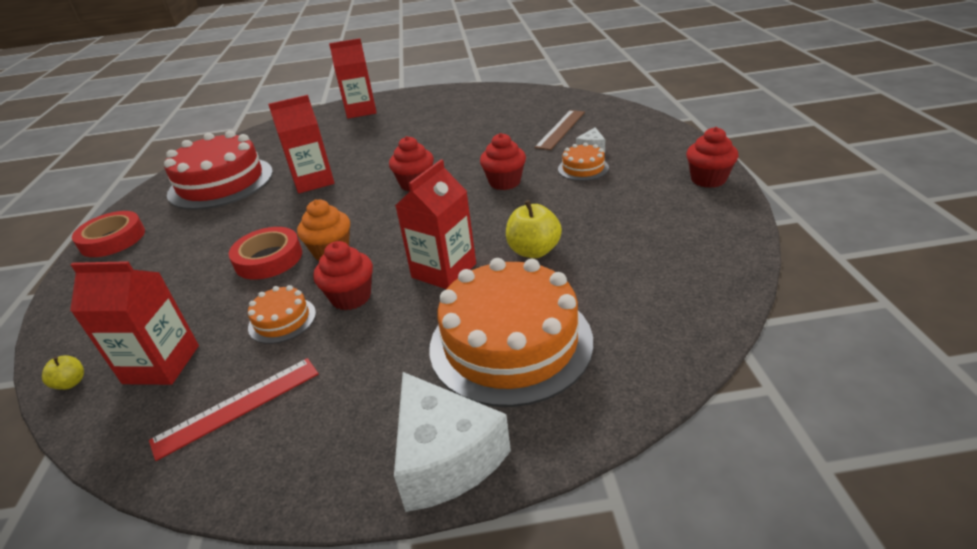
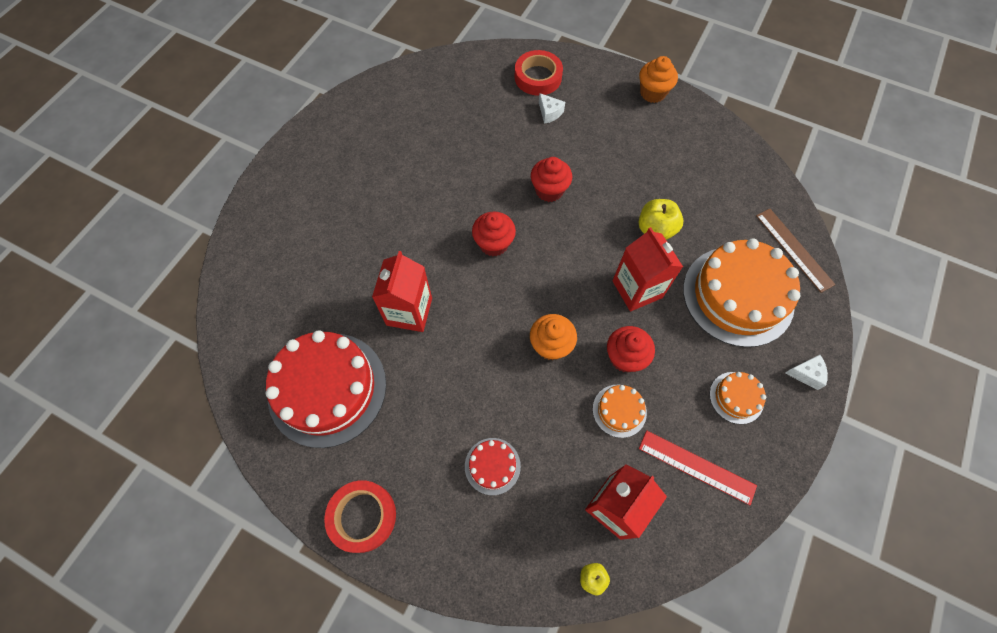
camera: 60 degrees left, 30 degrees up
red ruler [149,358,319,461] -> red ruler turned 60 degrees counterclockwise [639,431,757,505]
red tape [229,227,302,280] -> red tape moved to [515,50,563,96]
red carton [329,38,377,119] -> none
white cheese [394,372,511,512] -> white cheese [785,355,828,390], size x0.47
brown ruler [535,110,585,150] -> brown ruler moved to [756,209,836,293]
orange cake [558,143,609,181] -> orange cake moved to [710,372,766,424]
red cupcake [686,127,738,188] -> orange cupcake [639,56,678,103]
none -> red cake [465,438,521,495]

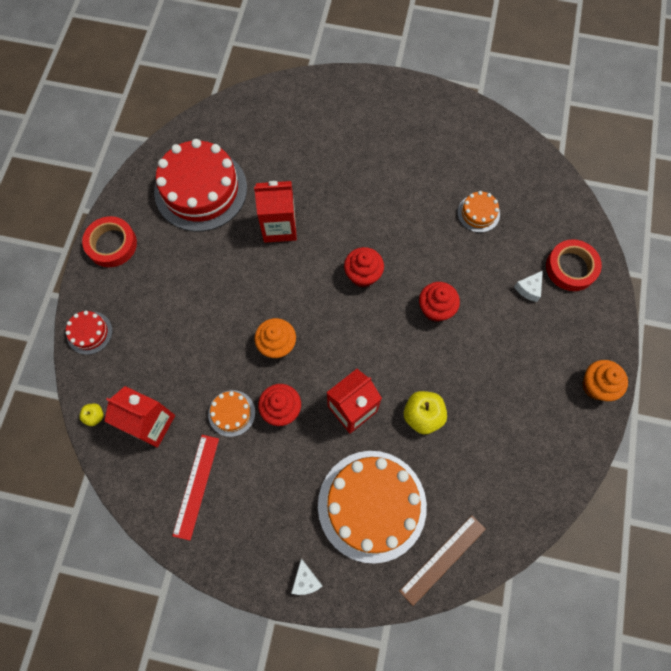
camera: 75 degrees right, 5 degrees up
red cake [465,438,521,495] -> red cake moved to [66,311,112,355]
orange cake [710,372,766,424] -> orange cake moved to [457,191,500,233]

